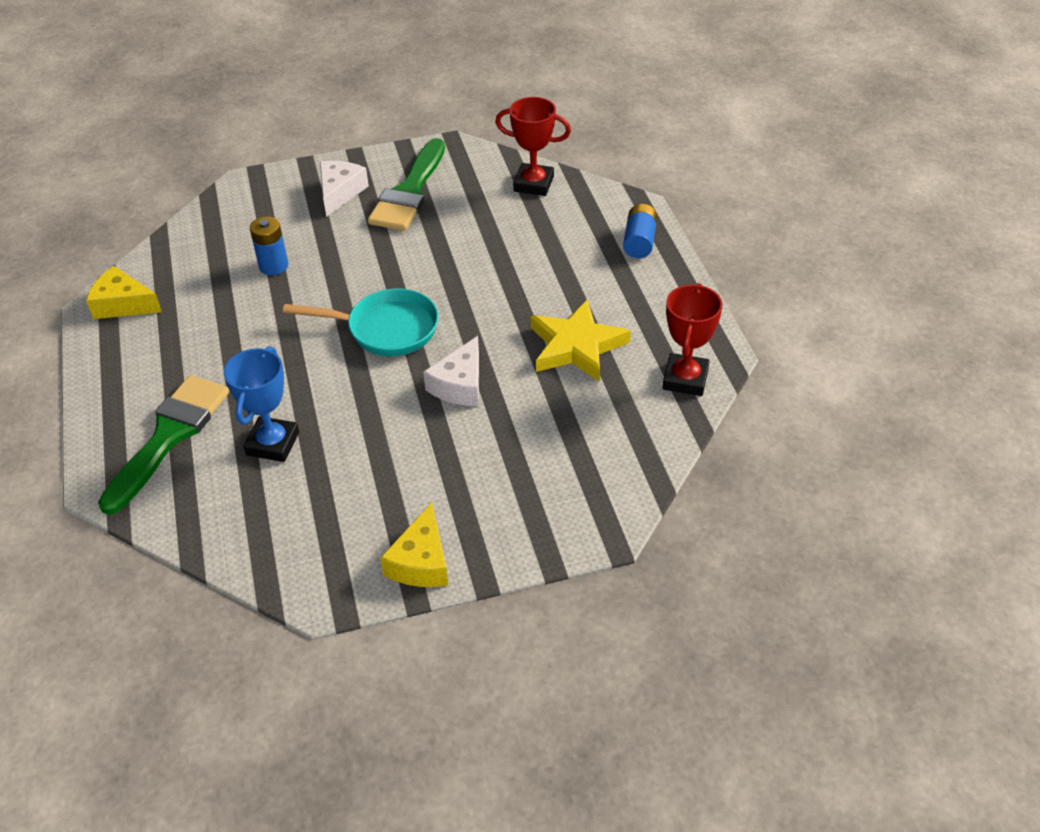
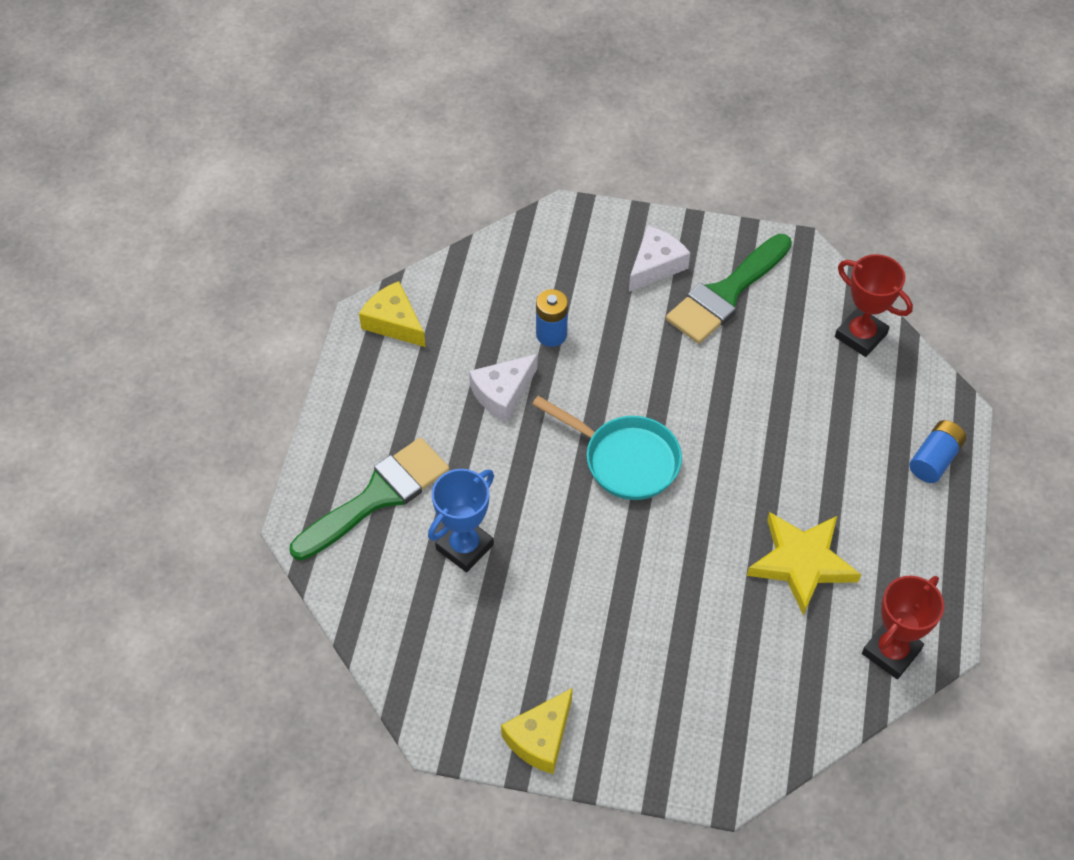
camera: 25 degrees right, 10 degrees up
white cheese [423,336,479,406] -> white cheese moved to [469,354,538,422]

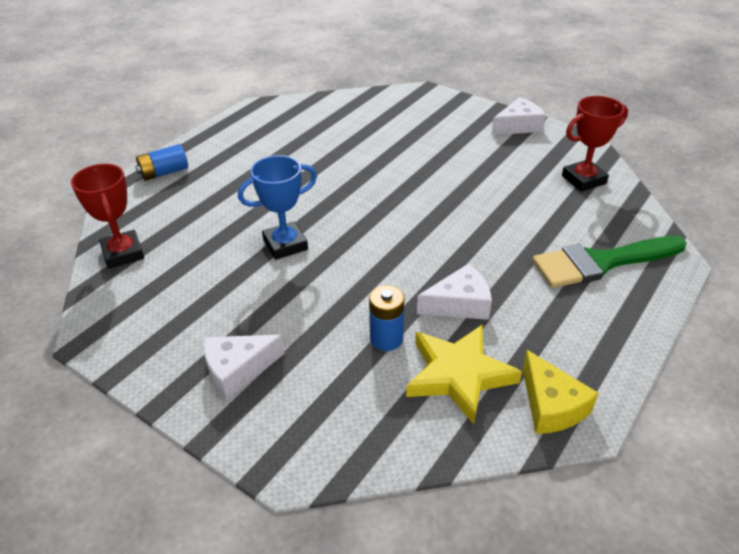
camera: 155 degrees left, 15 degrees down
blue trophy [428,469,494,572] -> blue trophy moved to [238,155,317,260]
yellow cheese [501,688,572,774] -> white cheese [491,97,546,135]
turquoise pan [532,396,682,500] -> none
green brush [666,234,792,344] -> none
yellow star [747,512,861,615] -> yellow star moved to [406,325,522,424]
red trophy [862,576,944,679] -> red trophy moved to [562,96,628,192]

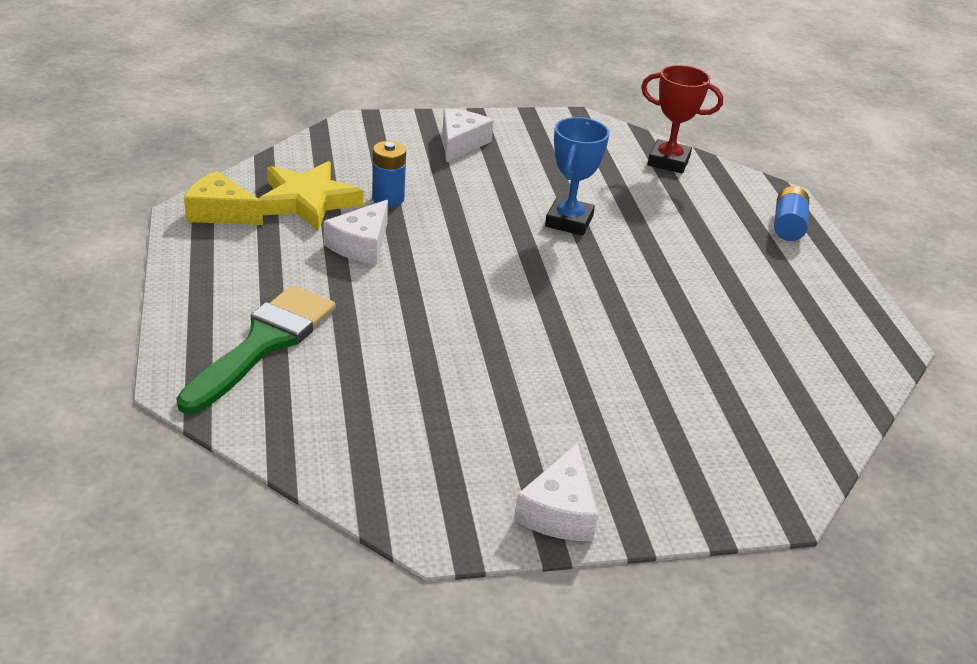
camera: 130 degrees right, 5 degrees down
red trophy [562,96,628,192] -> none

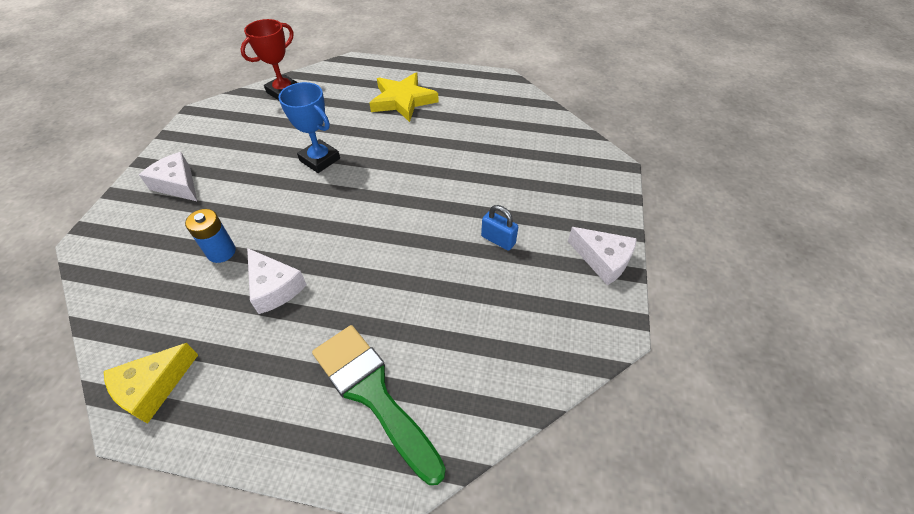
camera: 65 degrees left, 15 degrees up
yellow star [259,161,363,231] -> yellow star moved to [369,72,439,122]
blue battery [774,186,809,241] -> none
none -> blue padlock [481,205,518,251]

